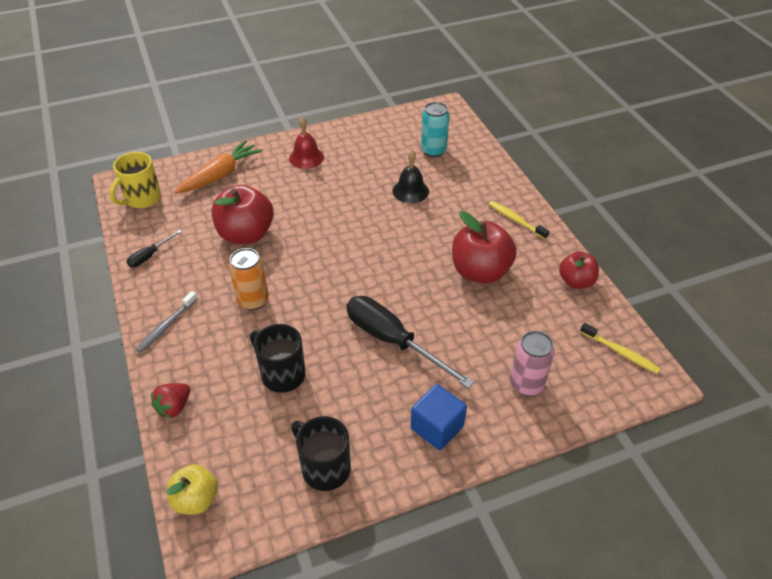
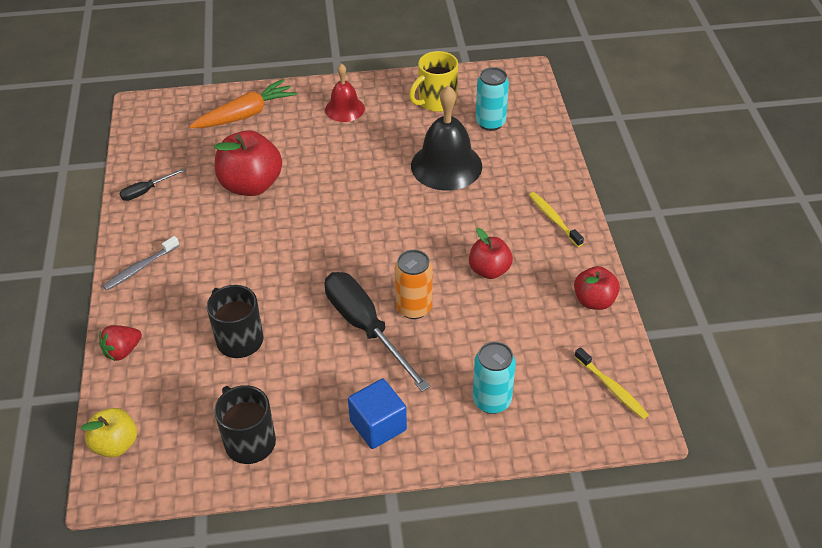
camera: 15 degrees right, 0 degrees up
yellow mug [109,152,161,208] -> yellow mug moved to [409,51,458,112]
orange can [229,248,269,310] -> orange can moved to [395,250,432,319]
black bell [393,150,429,203] -> black bell [411,86,482,191], size x1.69
red apple [452,211,517,284] -> red apple [469,228,513,279], size x0.60
pink can [510,331,555,396] -> turquoise can [473,342,516,414]

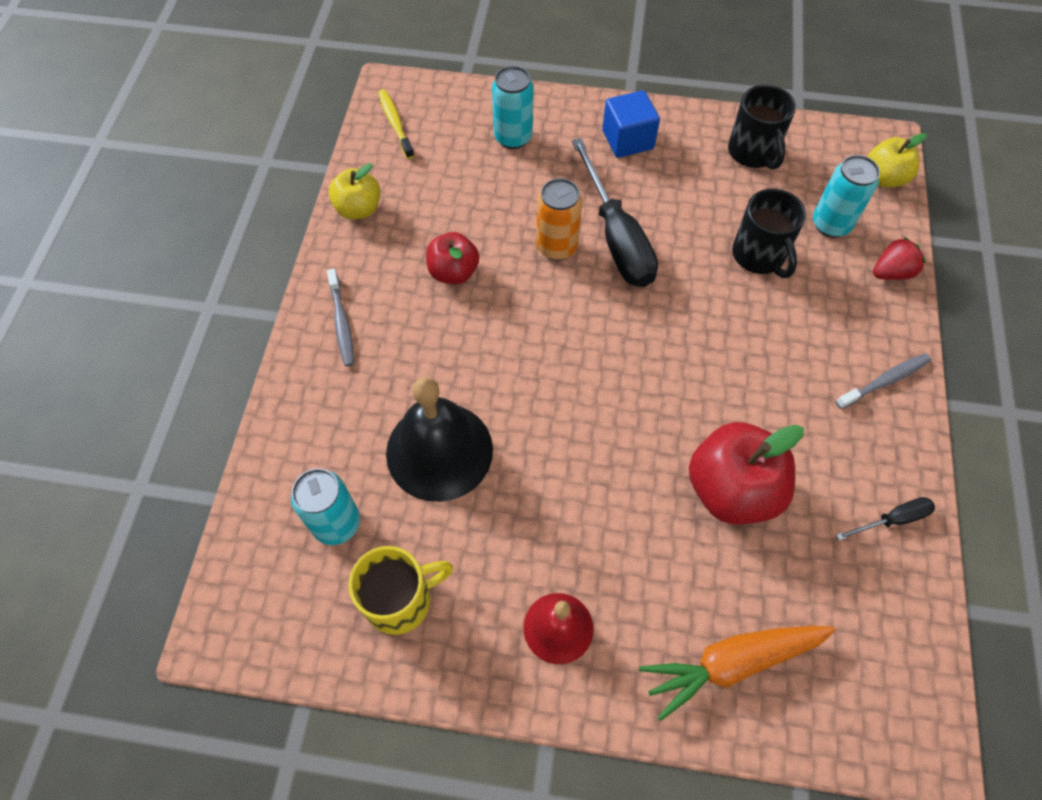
camera: 165 degrees left, 15 degrees up
yellow toothbrush [529,192,584,247] -> grey toothbrush [327,269,354,367]
red apple [574,266,620,310] -> yellow apple [329,163,380,219]
none -> turquoise can [813,155,880,238]

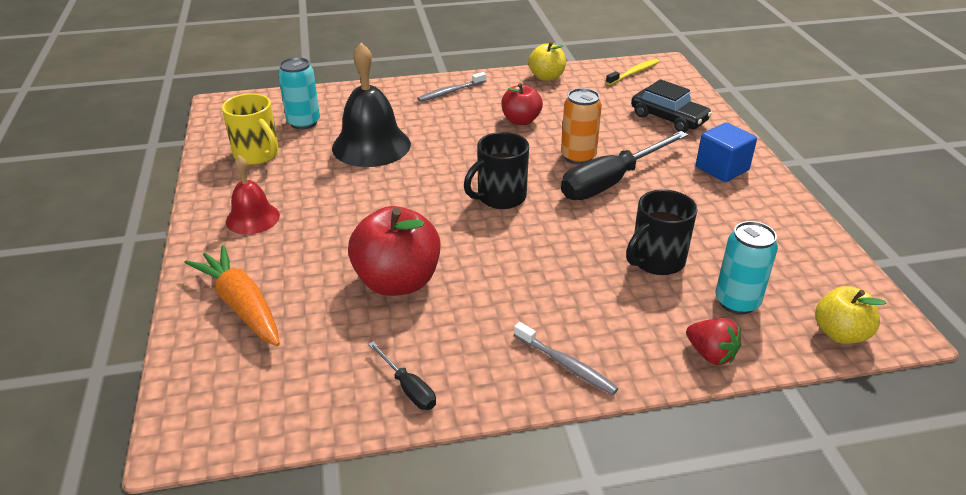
camera: 70 degrees right, 25 degrees down
turquoise can [492,66,534,149] -> black car [631,79,712,132]
black mug [728,85,796,170] -> black mug moved to [464,132,529,209]

